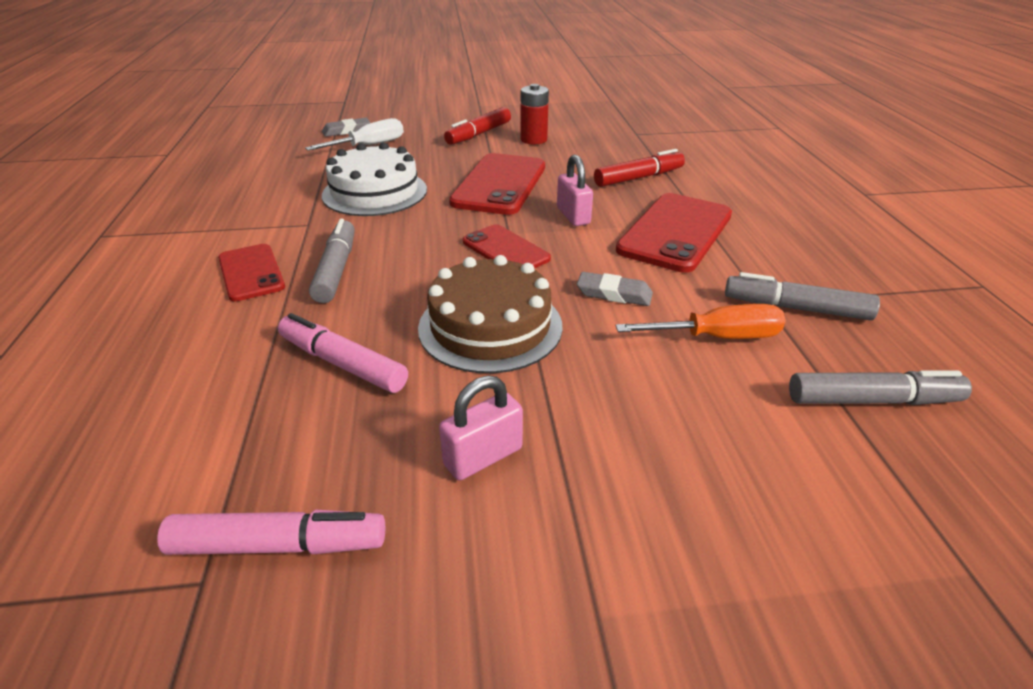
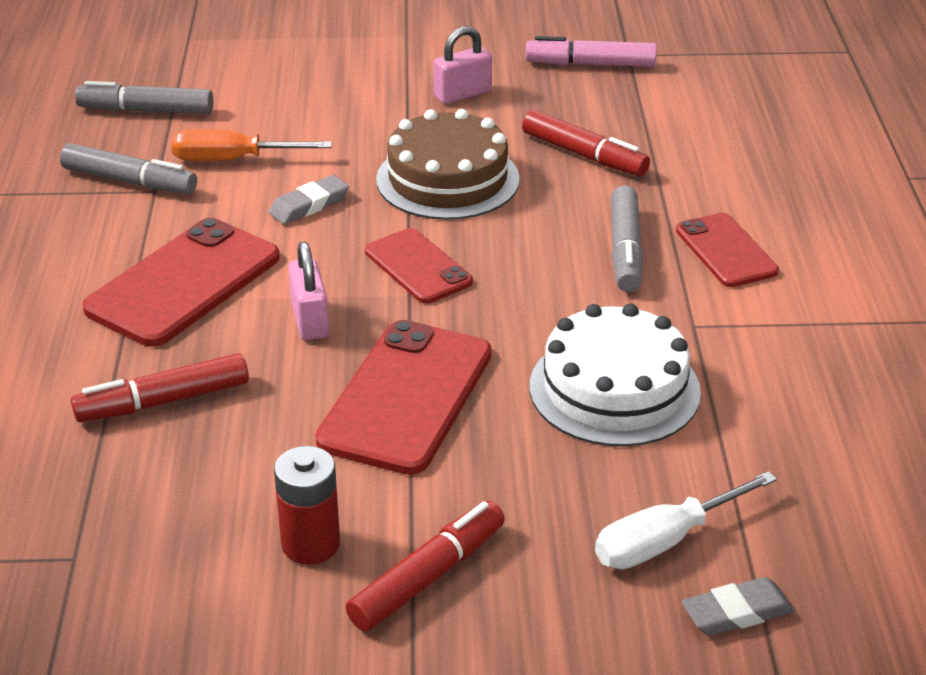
camera: 175 degrees left, 0 degrees up
pink marker [278,313,408,393] -> red marker [522,110,650,176]
grey eraser [577,272,653,306] -> grey eraser turned 60 degrees counterclockwise [269,175,349,225]

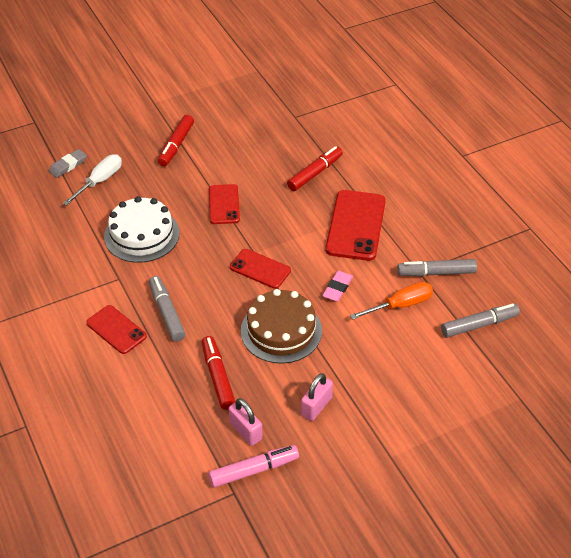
camera: 155 degrees right, 10 degrees up
grey eraser [269,175,349,225] -> pink eraser [322,271,353,302]
red battery [274,446,340,565] -> none
pink padlock [288,241,329,340] -> pink padlock moved to [229,398,263,446]
red phone [315,320,492,475] -> red phone [209,184,240,224], size x0.60
red marker [522,110,650,176] -> red marker turned 60 degrees clockwise [202,336,236,410]

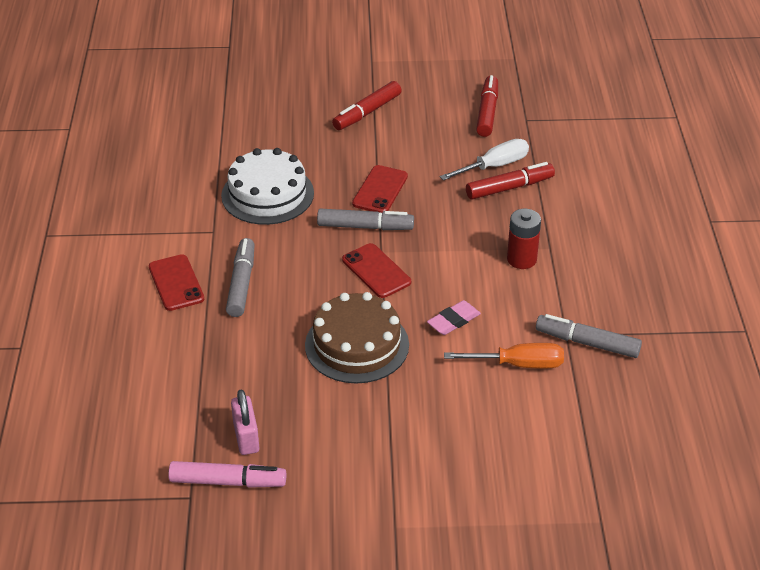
camera: 25 degrees right, 5 degrees down
grey eraser [49,149,87,178] -> none
white screwdriver [63,154,122,205] -> white screwdriver moved to [440,139,529,180]
red marker [202,336,236,410] -> red marker moved to [476,75,498,137]
pink padlock [301,373,333,421] -> none
red phone [326,190,386,261] -> red battery [507,209,541,269]
grey marker [441,303,520,338] -> grey marker moved to [317,208,414,230]

